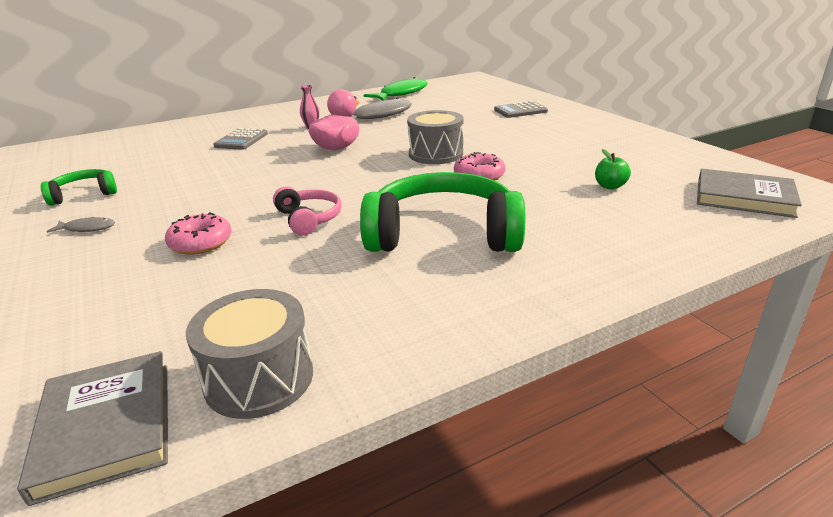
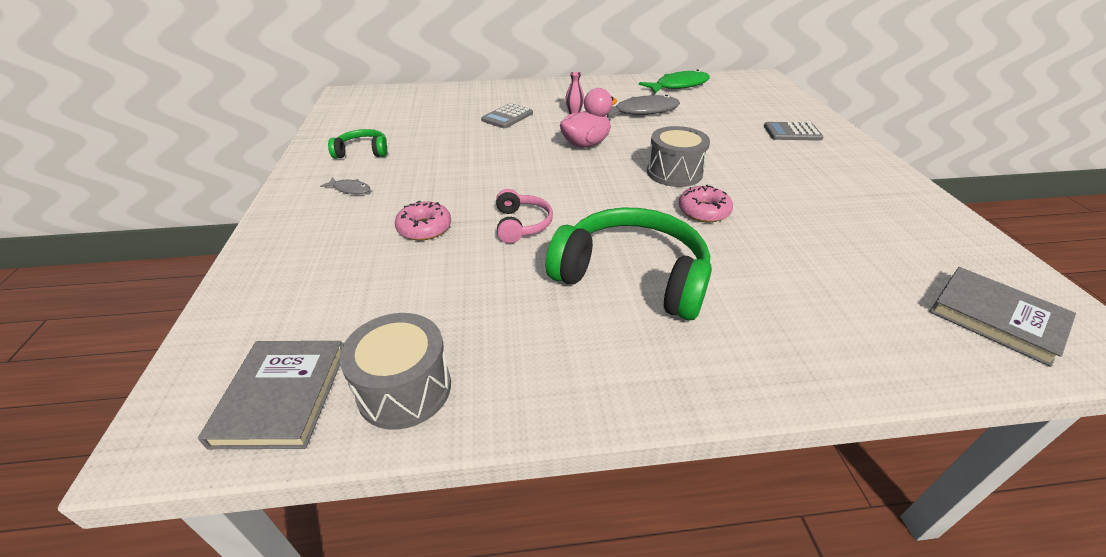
camera: 20 degrees right, 10 degrees up
green apple [595,149,631,189] -> none

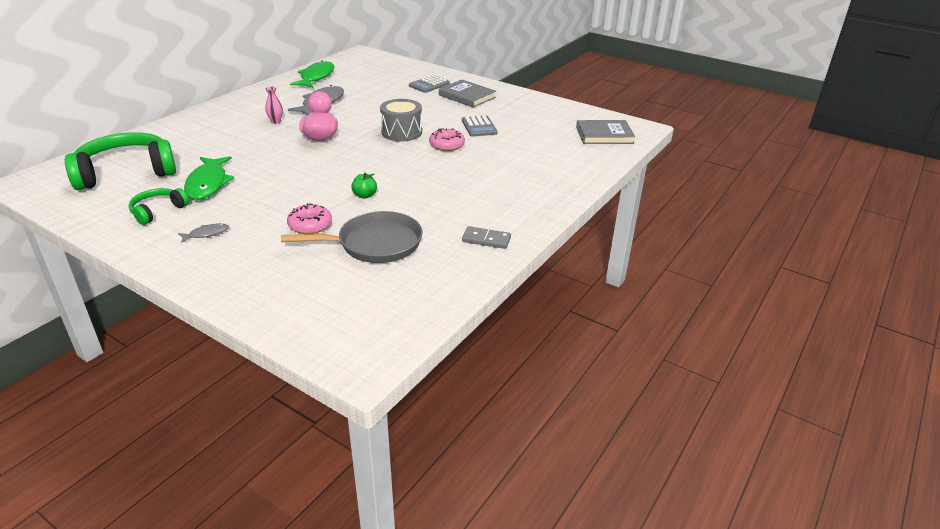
camera: 50 degrees left, 5 degrees down
grey book [198,341,341,449] -> grey book moved to [439,80,496,108]
grey drum [339,313,451,430] -> none
grey calculator [481,103,533,128] -> grey calculator moved to [462,115,498,137]
pink headphones [496,189,553,243] -> green apple [351,173,377,198]
green headphones [546,208,712,320] -> green headphones moved to [65,132,176,190]
none -> green fish [184,156,234,200]
none -> grey pan [281,211,423,263]
none -> grey domino [462,226,511,249]

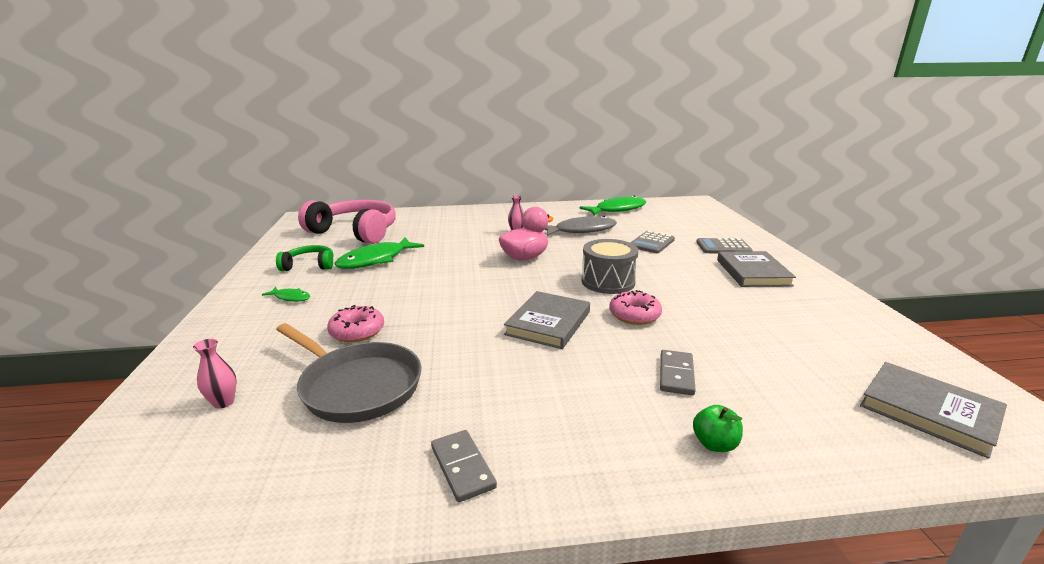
camera: 50 degrees right, 10 degrees down
green headphones [65,132,176,190] -> pink headphones [298,200,396,244]
grey fish [178,223,229,243] -> green fish [262,287,310,302]
green apple [351,173,377,198] -> green apple moved to [693,405,743,452]
grey calculator [462,115,498,137] -> grey calculator moved to [630,231,675,253]
none -> pink vase [193,339,237,409]
none -> grey book [504,291,590,349]
none -> grey domino [660,350,696,395]

